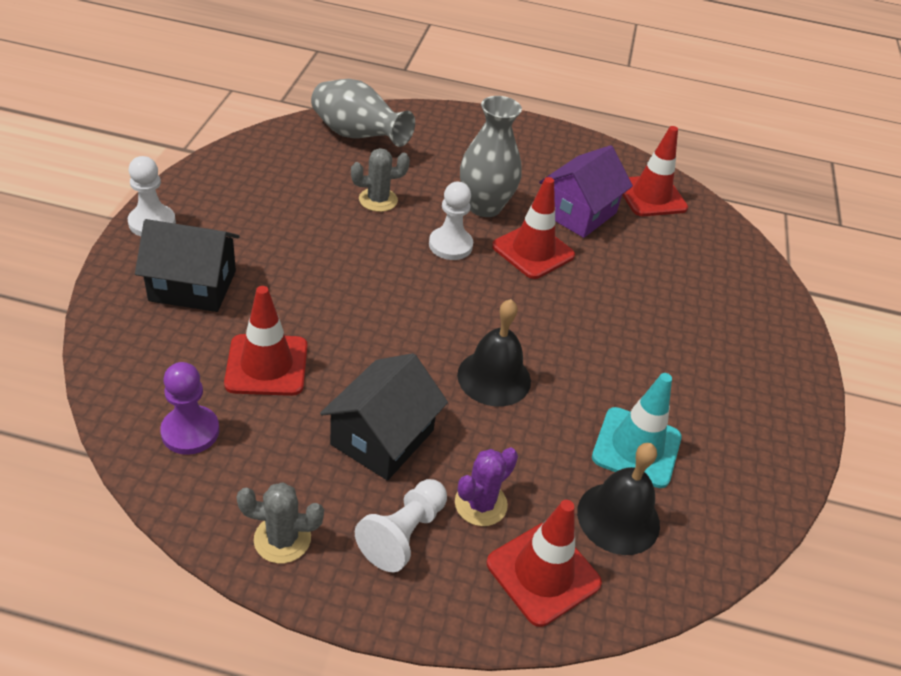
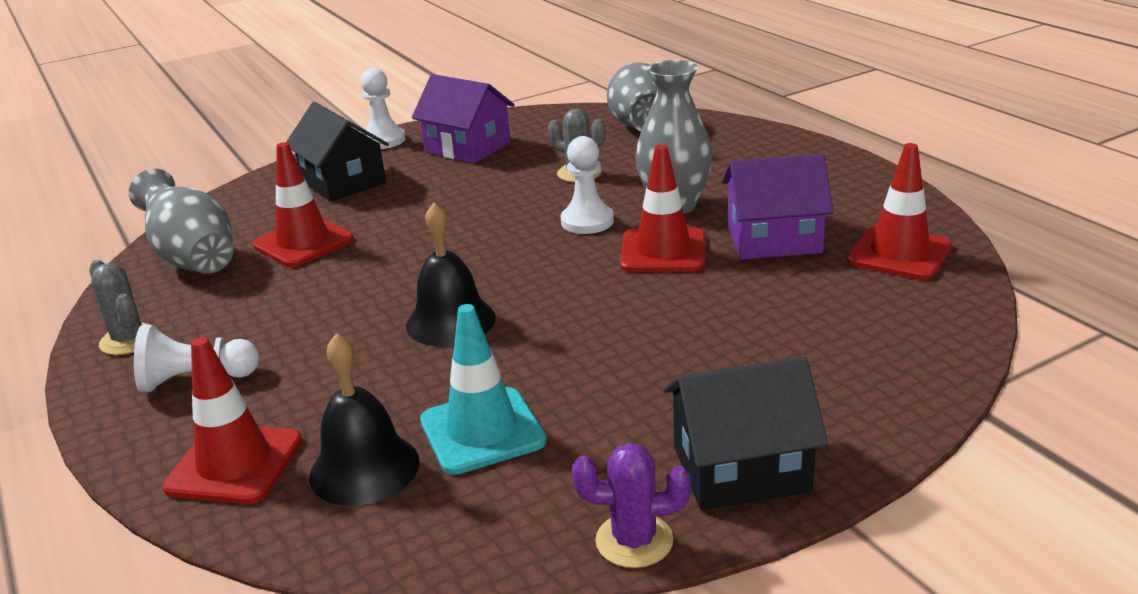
camera: 55 degrees right, 15 degrees down
purple pawn [160,362,219,455] -> grey vase [129,168,234,274]
black house [320,353,448,481] -> black house moved to [663,357,828,511]
purple cactus [455,447,518,526] -> purple cactus moved to [572,443,691,568]
none -> purple house [412,74,515,163]

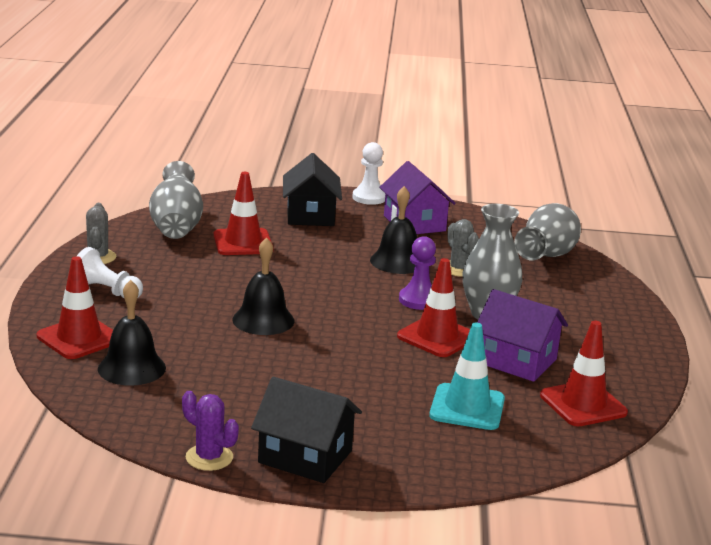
camera: 30 degrees right, 5 degrees down
turquoise traffic cone [420,304,547,475] -> turquoise traffic cone moved to [429,323,505,430]
white pawn [561,136,614,234] -> purple pawn [399,236,436,310]
none -> black bell [370,186,417,274]

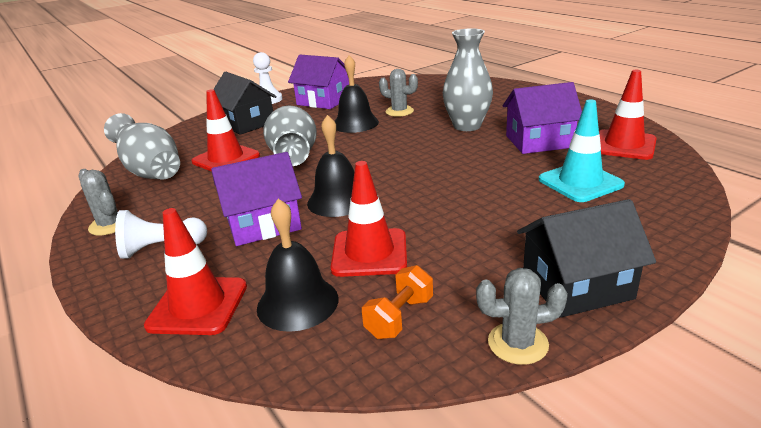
camera: 35 degrees left, 5 degrees up
purple cactus [182,391,239,471] -> grey cactus [476,268,568,365]
red traffic cone [397,258,470,357] -> red traffic cone moved to [331,161,407,277]
purple pawn [399,236,436,310] -> none
grey vase [514,203,581,260] -> grey vase moved to [263,106,317,166]
none -> purple house [211,152,302,246]
none -> orange dumbbell [362,265,433,339]

